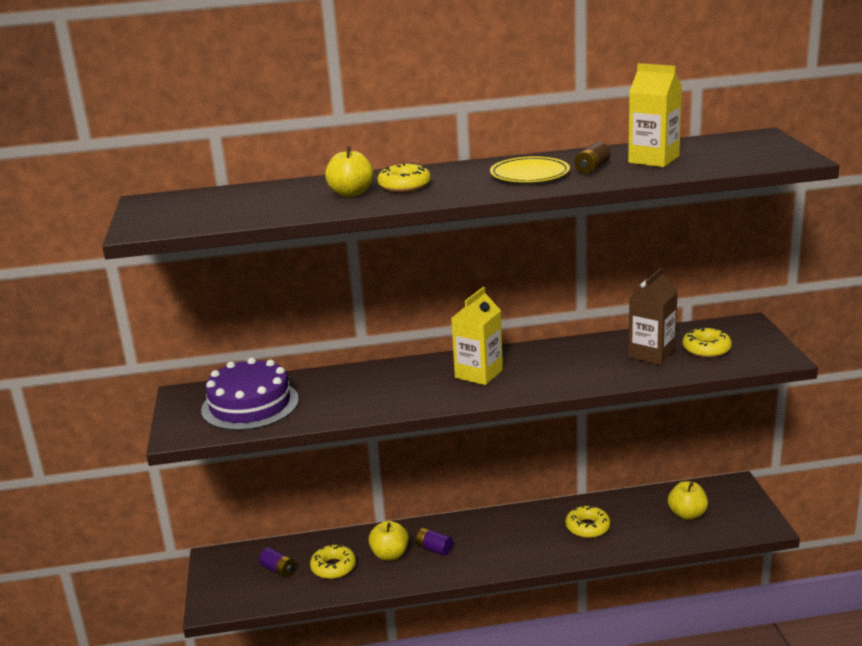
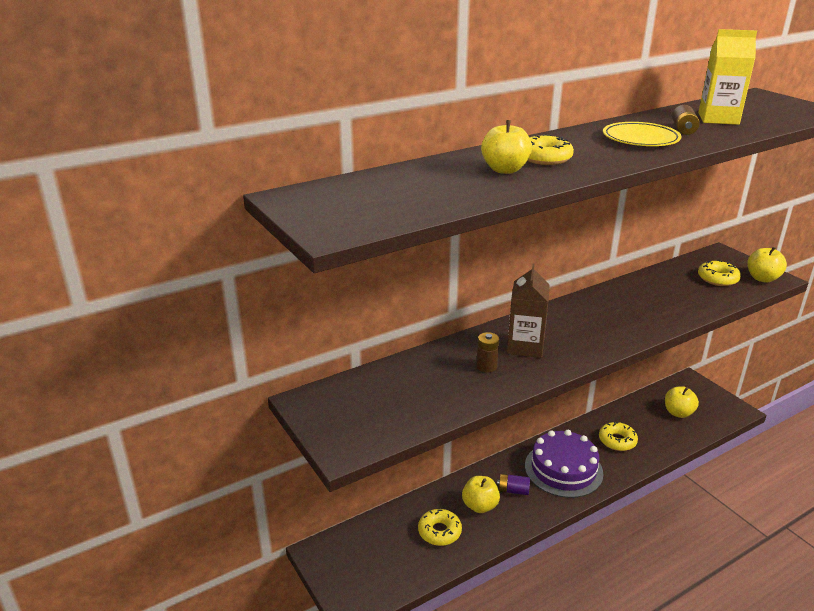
camera: 25 degrees left, 5 degrees up
purple cake [201,357,299,431] -> purple cake moved to [525,430,603,498]
purple battery [259,547,295,577] -> none
yellow carton [451,287,503,385] -> none
brown carton [628,268,678,365] -> brown carton moved to [507,264,550,358]
none -> brown battery [476,332,499,373]
none -> yellow apple [747,247,787,283]

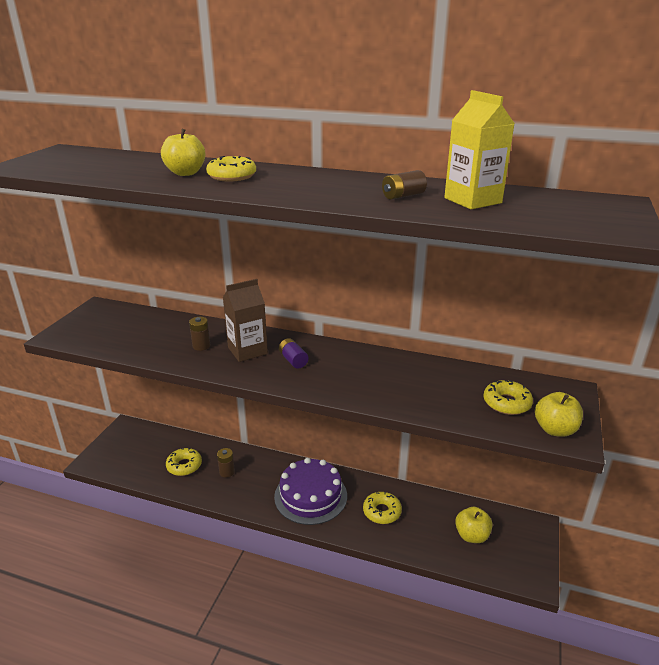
camera: 50 degrees right, 0 degrees up
yellow apple [462,476,500,513] -> brown battery [217,448,235,478]
purple battery [497,474,530,495] -> purple battery moved to [279,338,309,369]
yellow plate [603,122,682,146] -> none

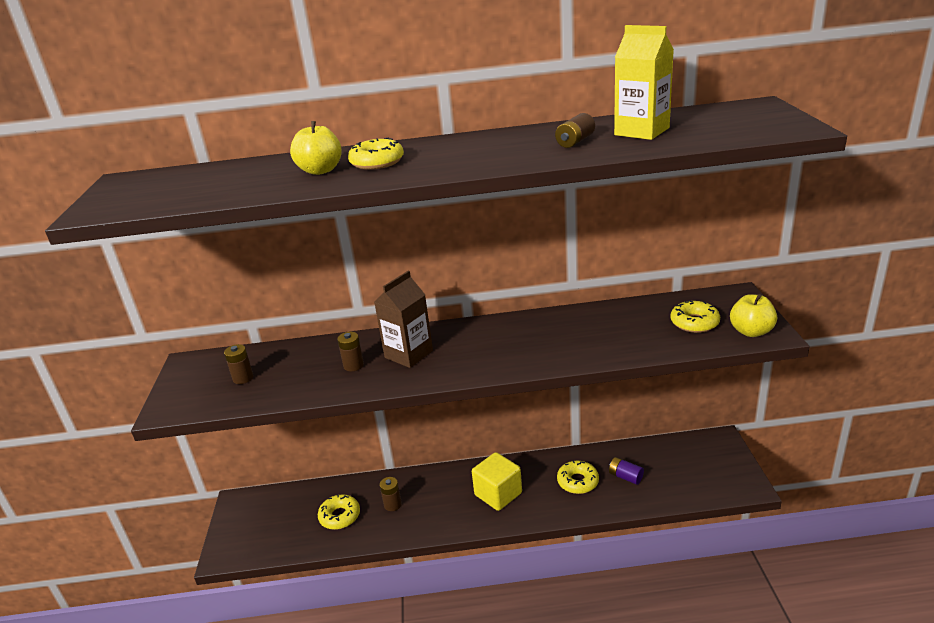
camera: 20 degrees left, 0 degrees up
purple cake [274,458,347,525] -> yellow cube [472,452,522,511]
purple battery [279,338,309,369] -> purple battery moved to [609,457,644,485]
yellow apple [455,507,493,543] -> none
none -> brown battery [224,344,254,384]

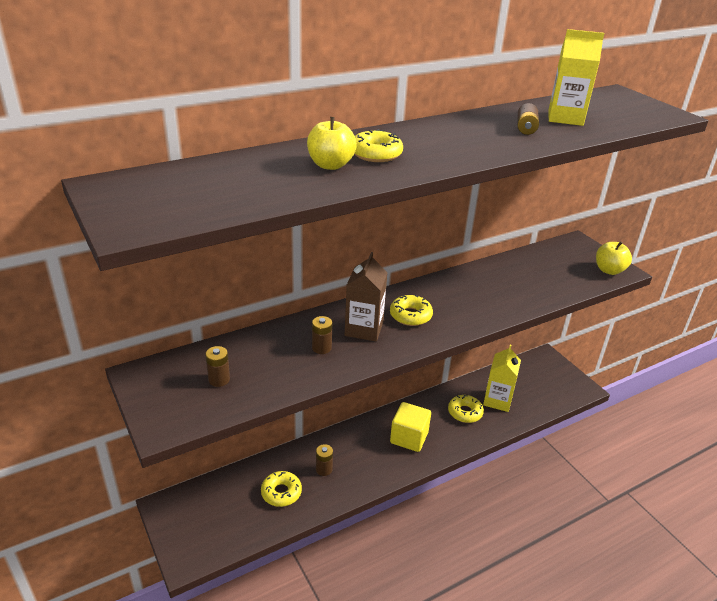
camera: 30 degrees left, 5 degrees up
purple battery [609,457,644,485] -> yellow carton [483,345,521,412]
yellow donut [670,300,720,333] -> yellow donut moved to [390,295,433,326]

